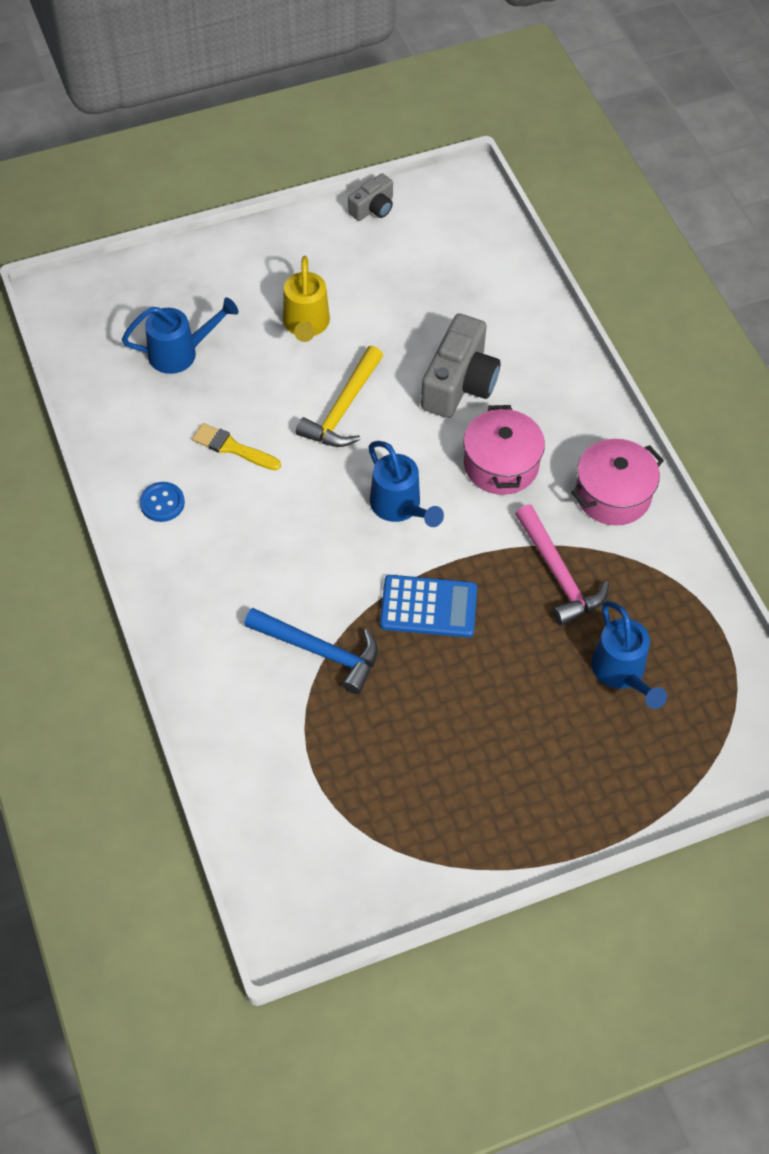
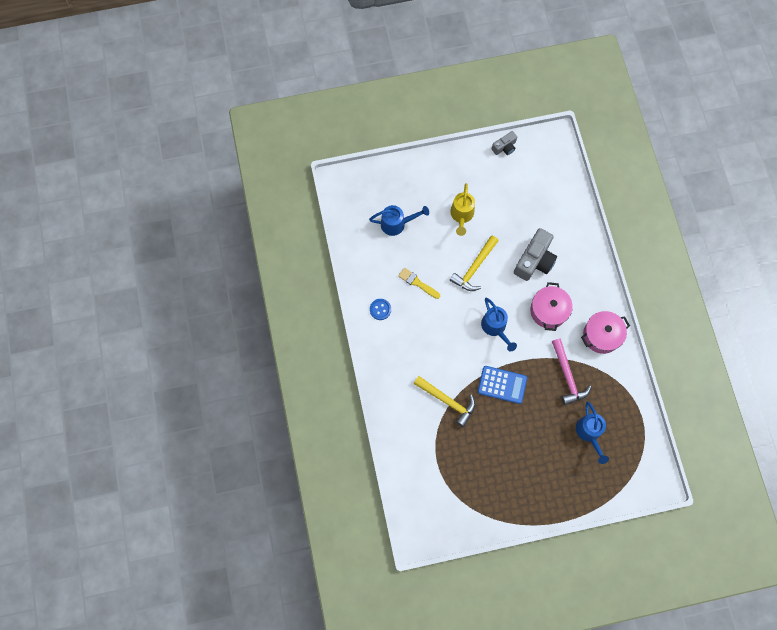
camera: 10 degrees right, 15 degrees up
blue hammer [244,608,378,694] -> yellow hammer [414,376,475,427]

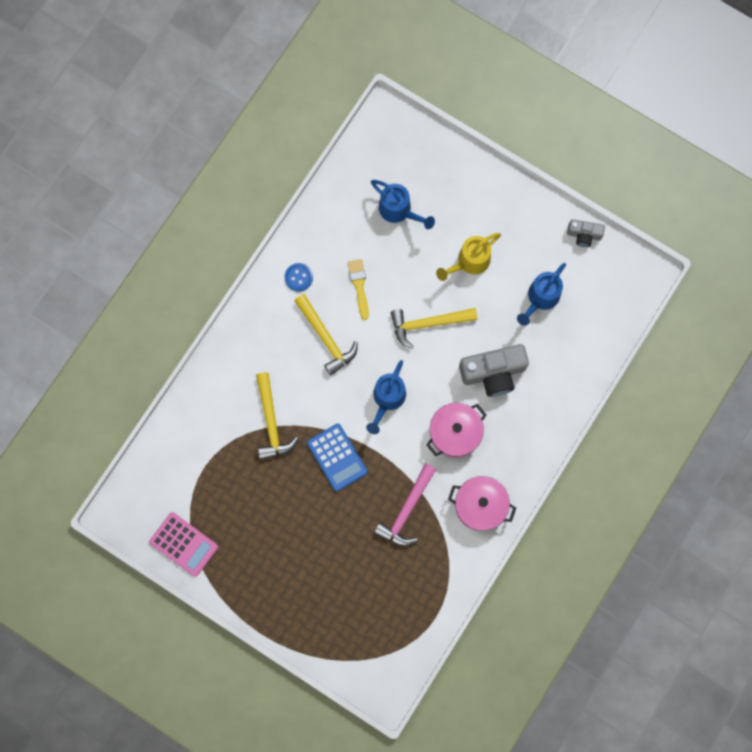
camera: 45 degrees right, 5 degrees up
blue watering can [576,401,609,464] -> blue watering can moved to [517,263,566,326]
none -> pink calculator [149,512,218,577]
none -> yellow hammer [294,294,358,375]

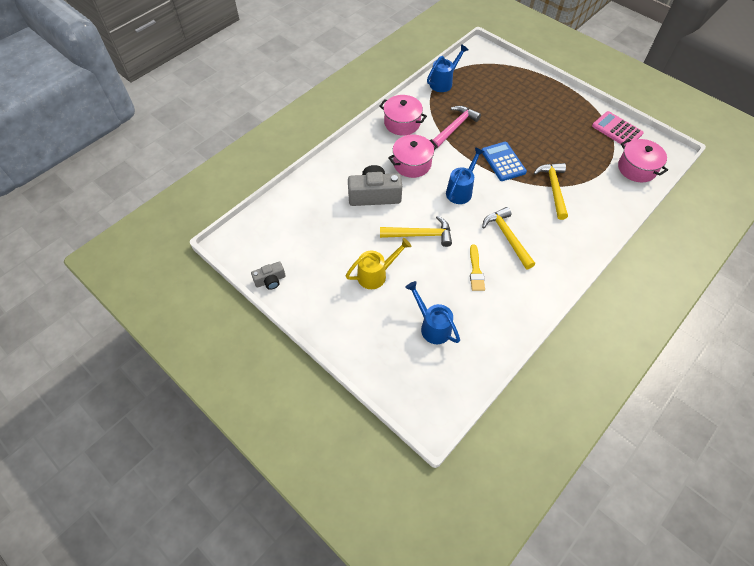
camera: 170 degrees left, 20 degrees down
blue button [284,263,313,292] -> none
blue watering can [517,263,566,326] -> blue watering can moved to [427,44,469,92]
grey camera [567,219,605,247] -> grey camera turned 135 degrees clockwise [251,261,286,290]
none -> pink pot [618,139,668,182]

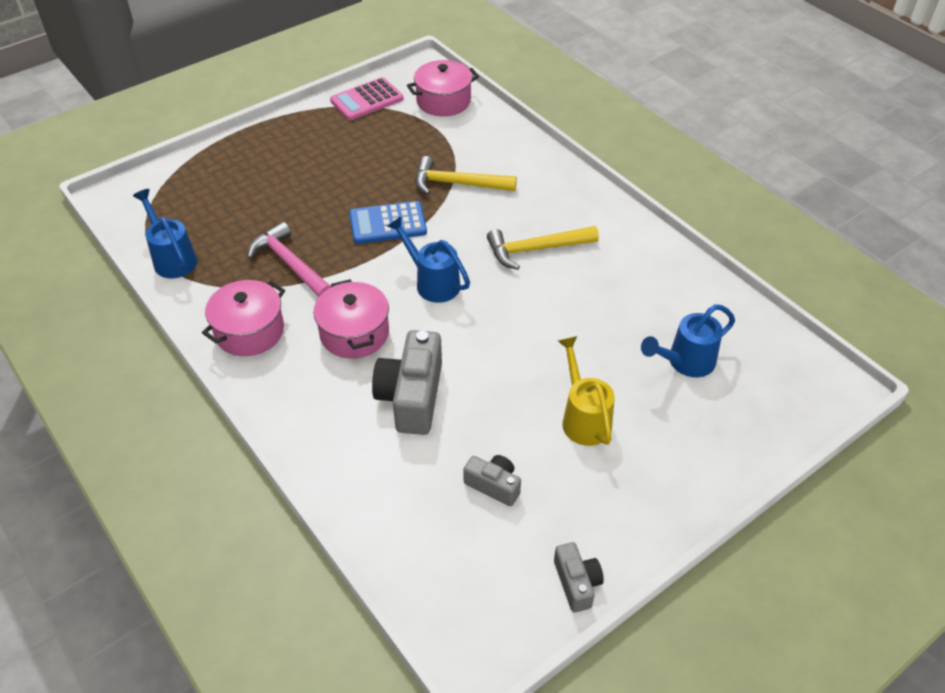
camera: 80 degrees left, 10 degrees down
yellow hammer [380,216,452,247] -> none
yellow brush [470,244,485,291] -> none
none -> grey camera [463,455,521,506]

